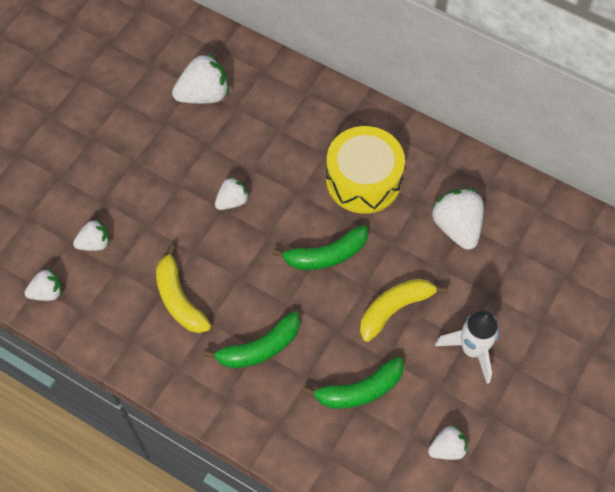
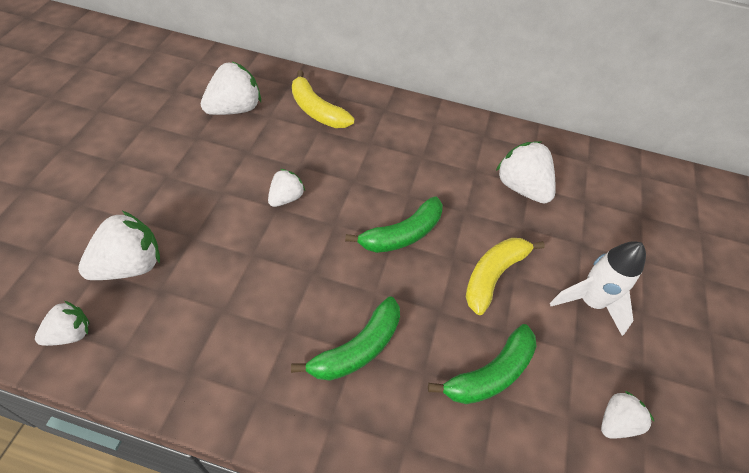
camera: 20 degrees left, 10 degrees down
white strawberry [73,219,109,251] -> white strawberry [78,211,160,280], size x1.68
yellow banana [156,245,211,333] -> yellow banana moved to [292,70,355,128]
yellow drum [326,126,405,214] -> none

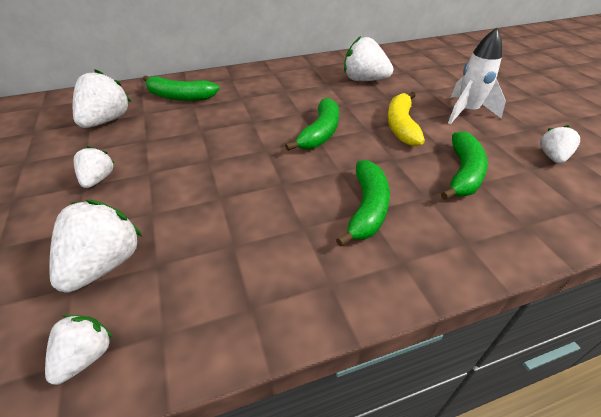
camera: 30 degrees left, 10 degrees down
white strawberry [268,169,305,207] -> white strawberry moved to [74,146,114,188]
yellow banana [292,70,355,128] -> green banana [143,75,220,101]

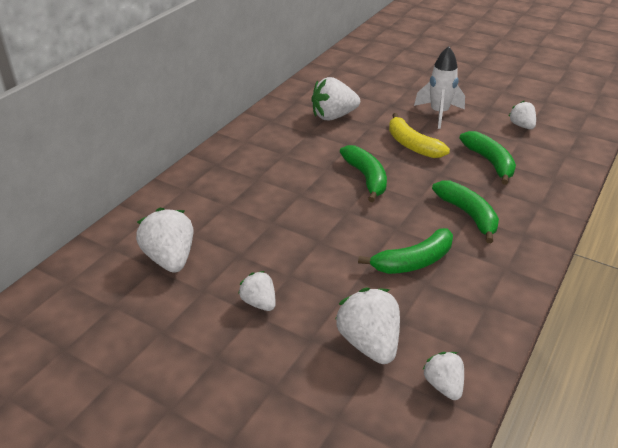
camera: 40 degrees left, 5 degrees down
green banana [143,75,220,101] -> green banana moved to [358,228,453,274]

